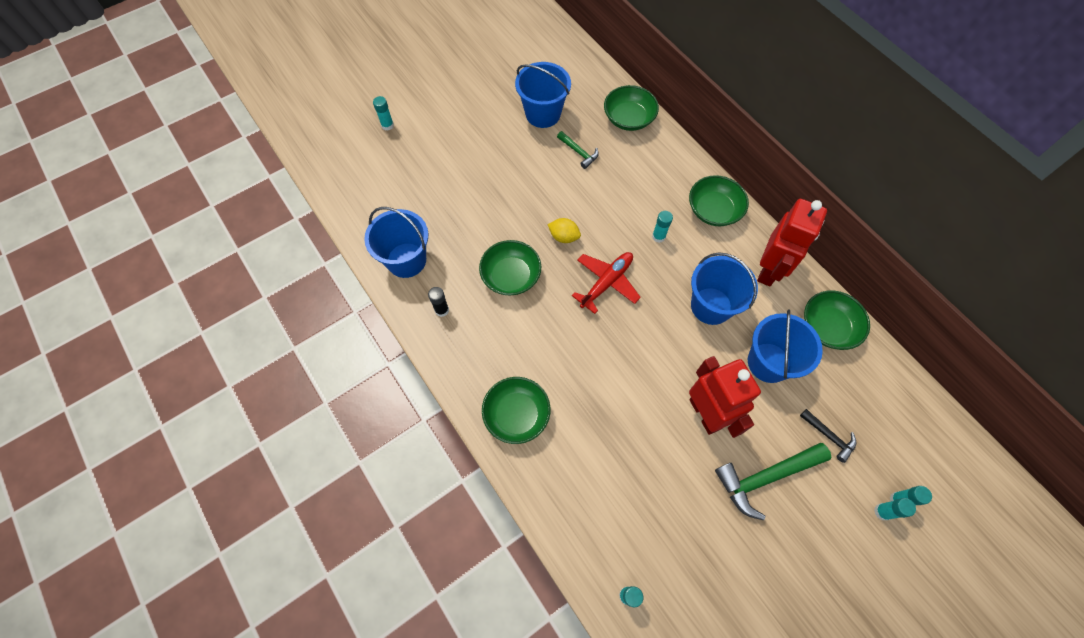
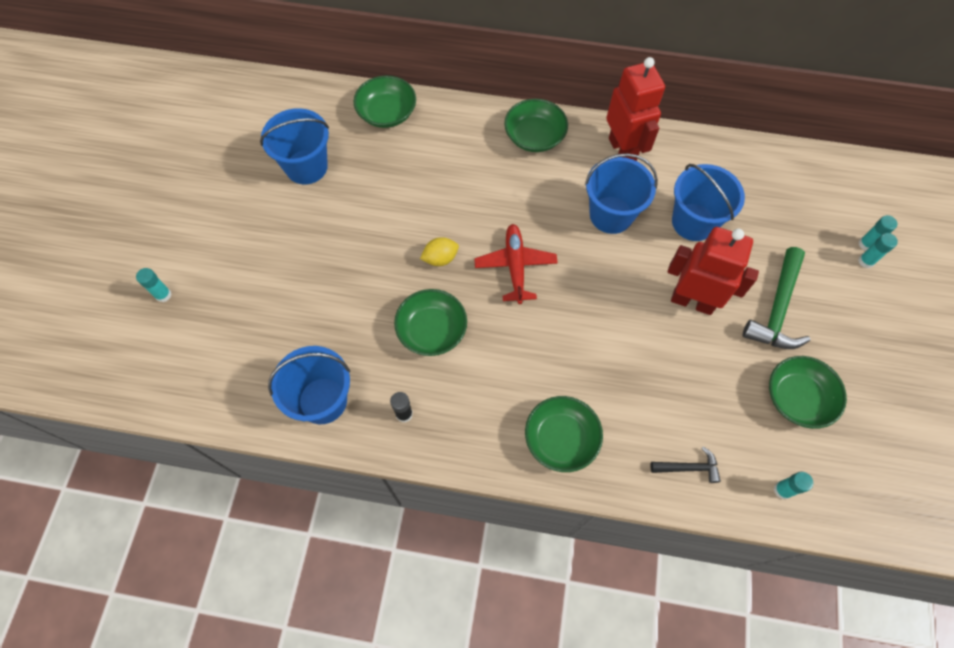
camera: 45 degrees left, 0 degrees up
green hammer [557,131,599,169] -> none
turquoise glue stick [652,211,673,243] -> none
black hammer [800,409,856,463] -> black hammer moved to [650,447,721,483]
green bowl [804,290,870,350] -> green bowl moved to [769,356,847,429]

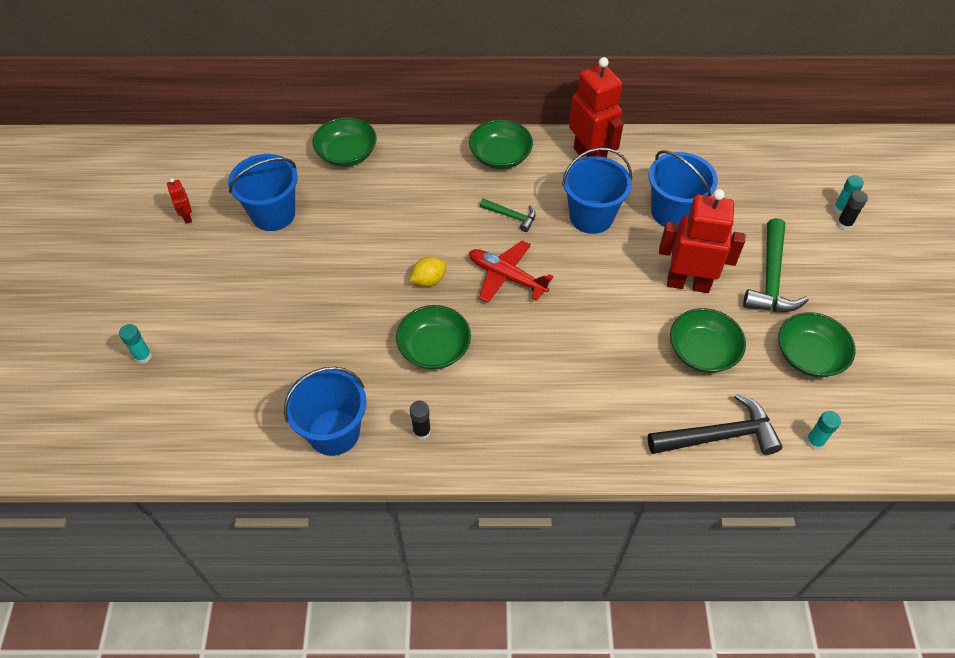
camera: 10 degrees left, 10 degrees down
red plane [474,224,558,304] -> red plane turned 45 degrees counterclockwise [469,240,554,303]
green bowl [525,396,603,472] -> green bowl moved to [670,308,746,373]
black hammer [650,447,721,483] -> black hammer [648,393,783,455], size x1.86
turquoise glue stick [858,233,898,268] -> black glue stick [837,190,868,230]
none -> red robot [167,178,192,224]
none -> green hammer [480,198,536,232]

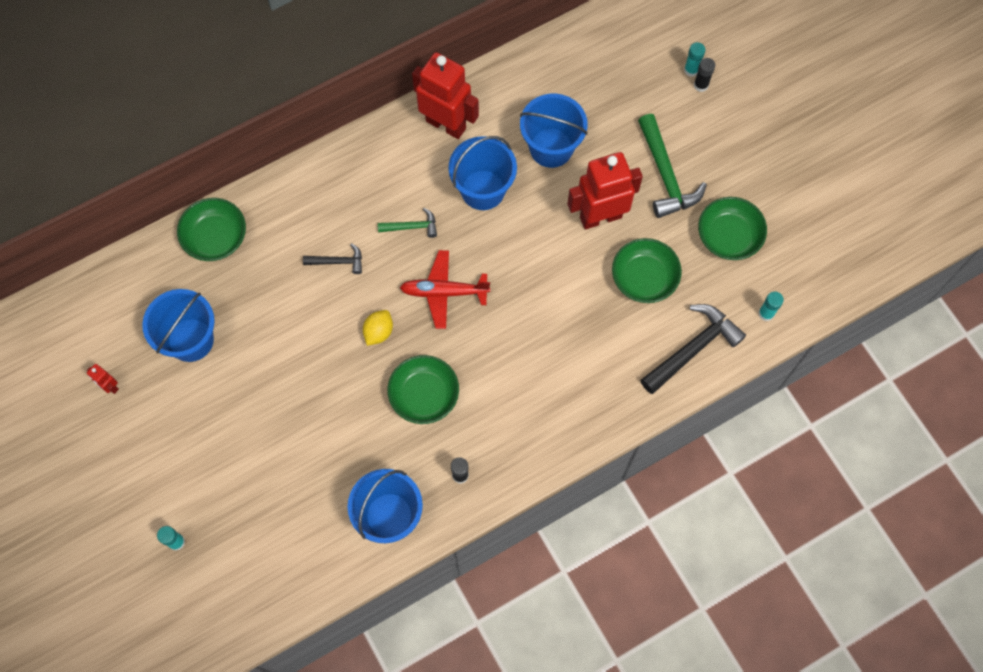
camera: 30 degrees left, 15 degrees up
green bowl [469,119,533,169] -> none
none -> black hammer [303,243,362,274]

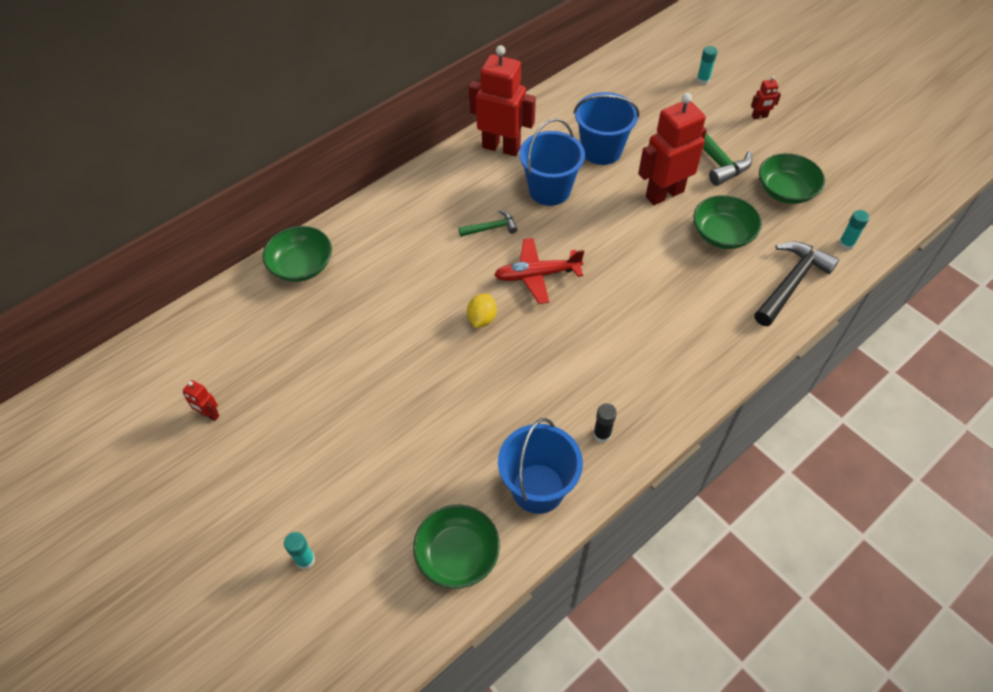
camera: 10 degrees left, 15 degrees down
blue bucket [142,289,215,362] -> none
black hammer [303,243,362,274] -> none
green bowl [387,355,459,424] -> green bowl moved to [413,505,500,589]
black glue stick [694,58,715,92] -> none
none -> red robot [751,76,781,119]

